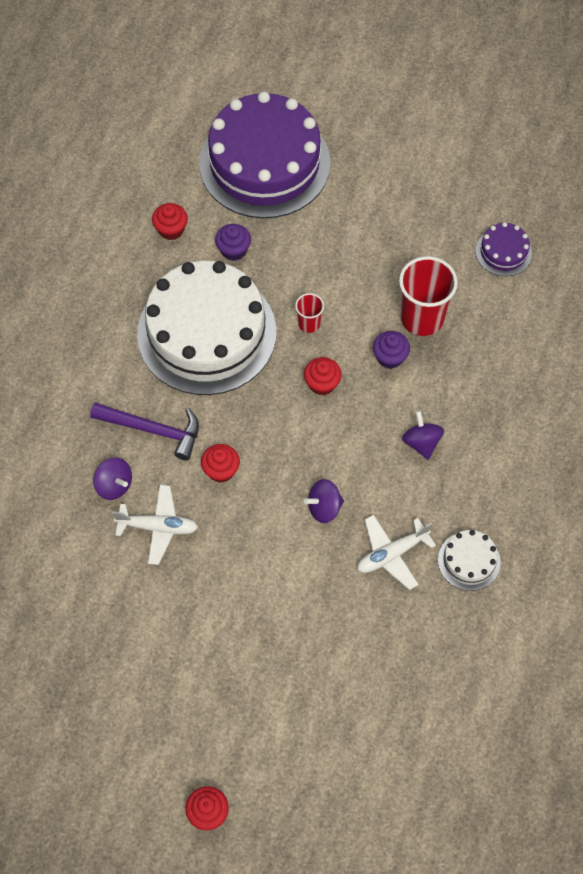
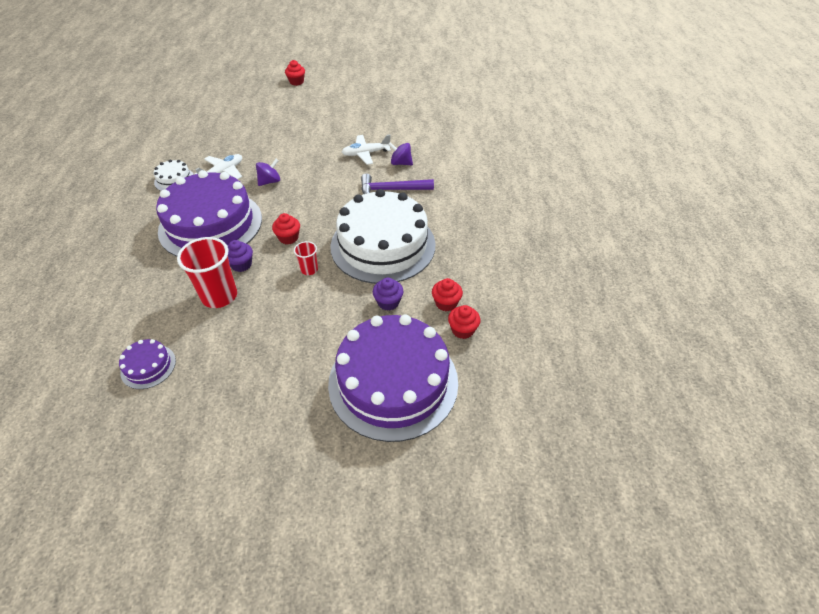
camera: 160 degrees right, 15 degrees down
red cupcake [201,444,240,483] -> red cupcake moved to [448,305,481,339]
purple spinning top [402,411,444,460] -> purple cake [156,170,262,257]

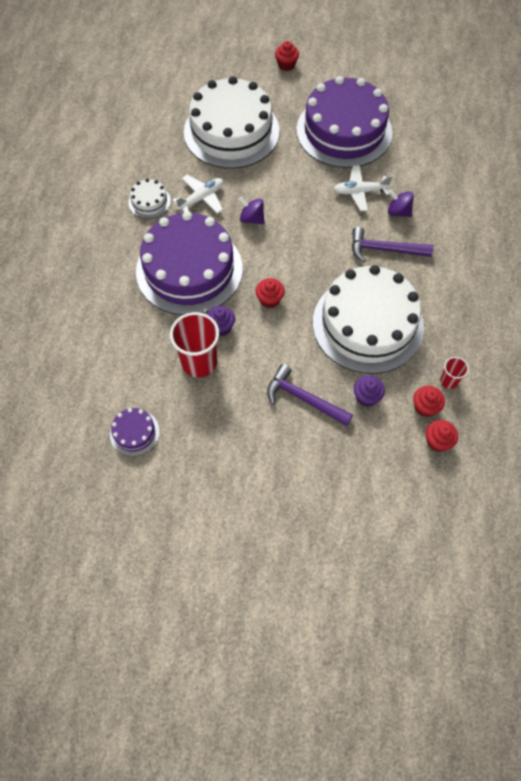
camera: 10 degrees right, 15 degrees up
purple spinning top [256,159,280,186] -> purple spinning top turned 120 degrees counterclockwise [238,197,265,224]
red cup [294,241,318,275] -> red cup moved to [440,357,469,389]
purple cake [328,314,458,442] -> purple cake moved to [296,76,393,168]
none -> white cake [184,76,280,169]
none -> purple hammer [267,364,353,426]

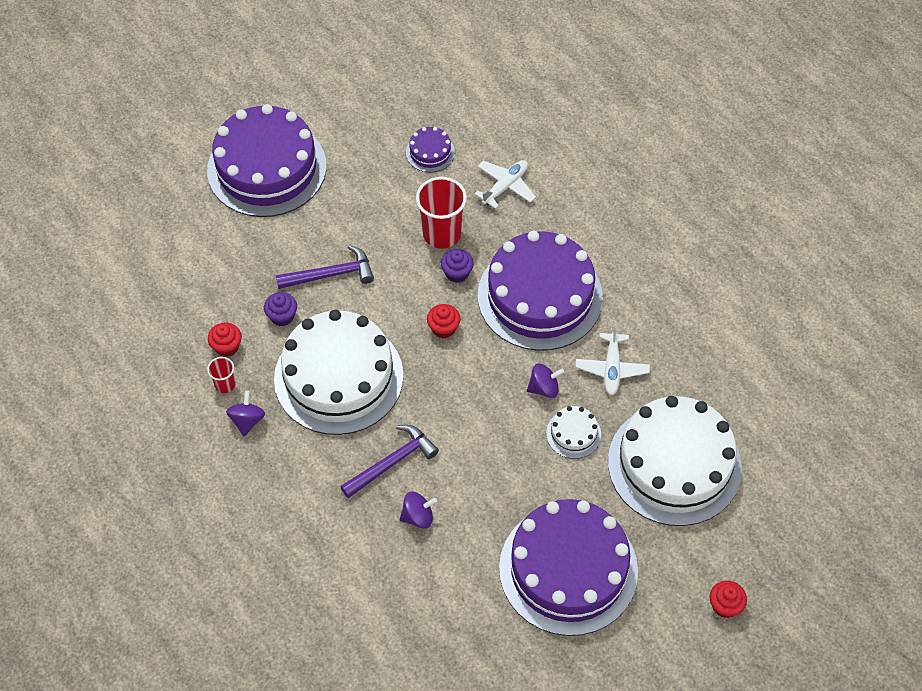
camera: 135 degrees right, 5 degrees down
white cake [129,179,171,219] -> white cake moved to [546,406,601,459]
white plane [334,165,393,211] -> white plane moved to [475,160,536,209]
red cupcake [426,420,458,452] -> none
none -> purple cake [207,104,326,217]
none -> purple spinning top [226,391,265,436]

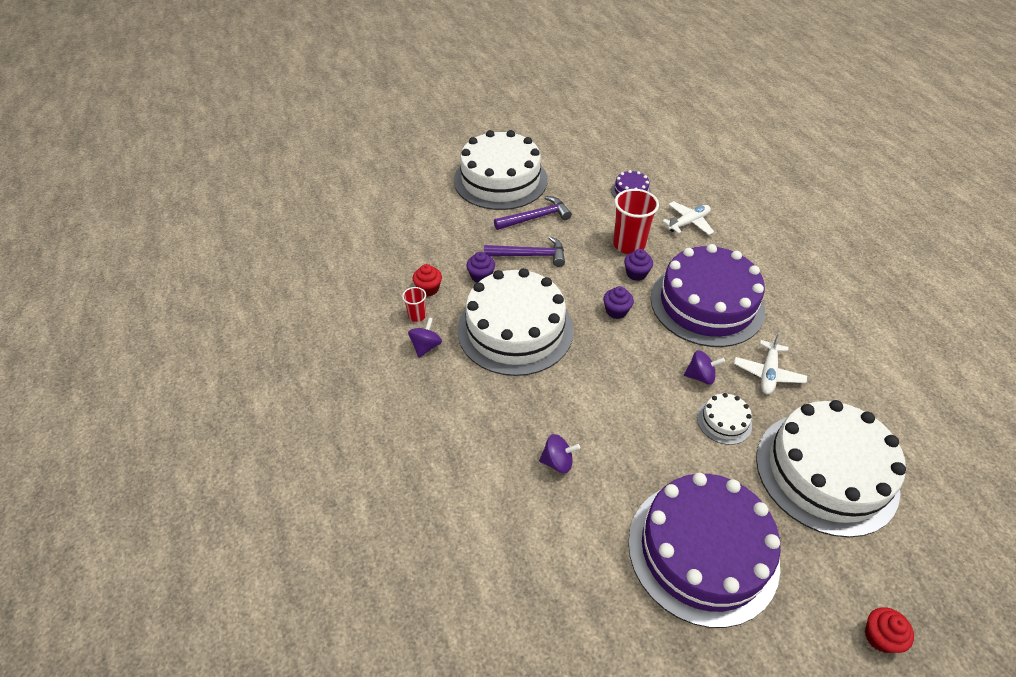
camera: 15 degrees right, 10 degrees down
purple cake [207,104,326,217] -> white cake [454,130,548,210]
purple hammer [340,425,439,499] -> purple hammer moved to [494,196,572,230]
red cupcake [427,304,461,338] -> purple cupcake [603,286,634,319]

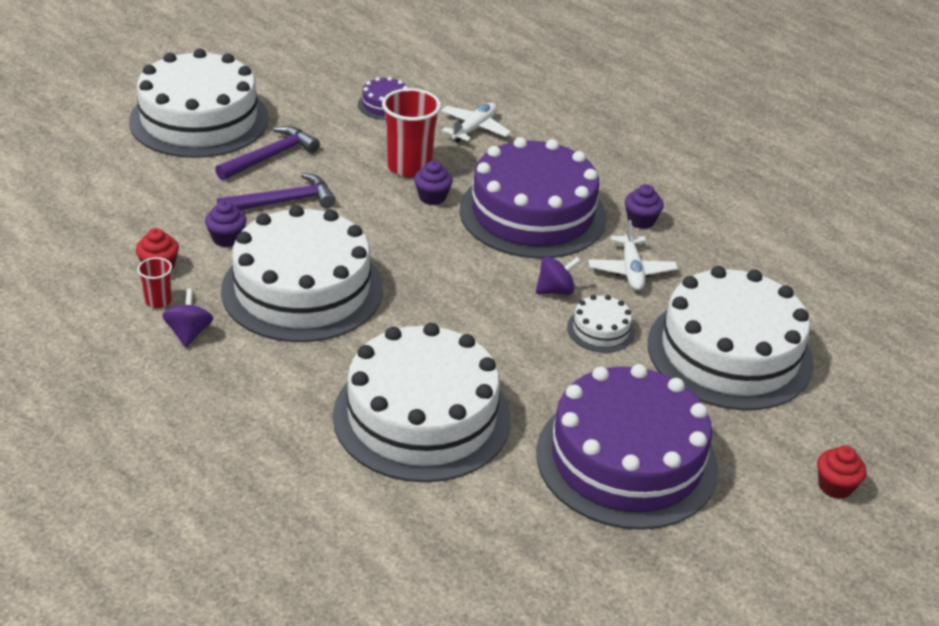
camera: 25 degrees left, 10 degrees down
purple spinning top [539,434,580,473] -> white cake [333,323,511,482]
purple cupcake [603,286,634,319] -> purple cupcake moved to [625,184,664,229]

